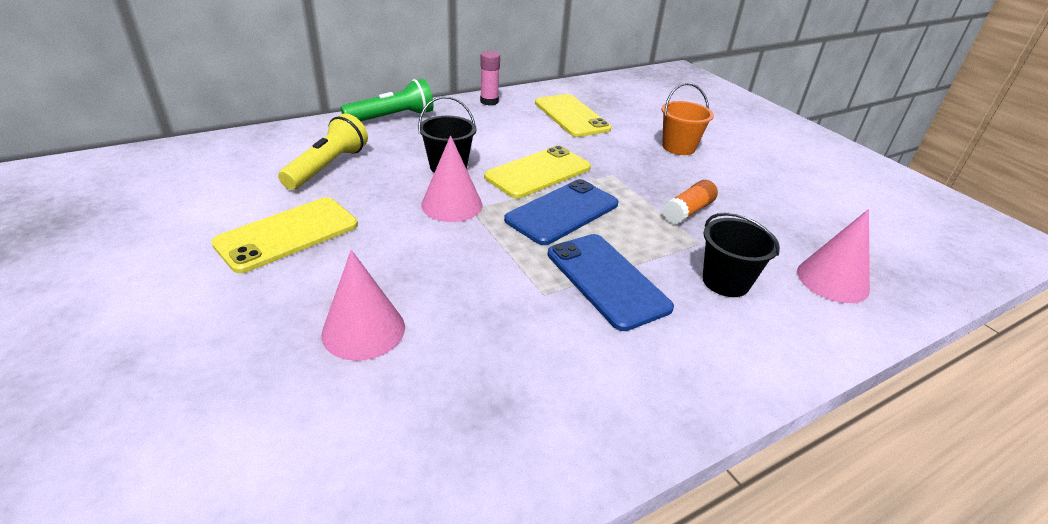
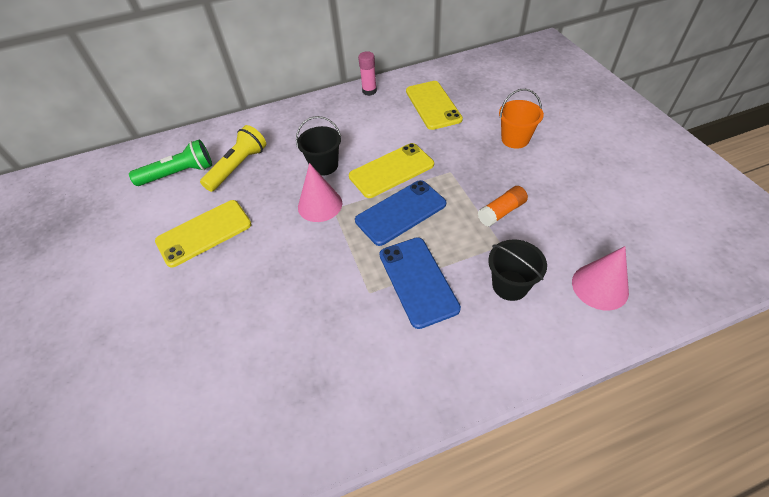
camera: 15 degrees right, 15 degrees up
pink cone [321,250,405,361] -> none
green flashlight [341,79,433,121] -> green flashlight moved to [129,139,212,186]

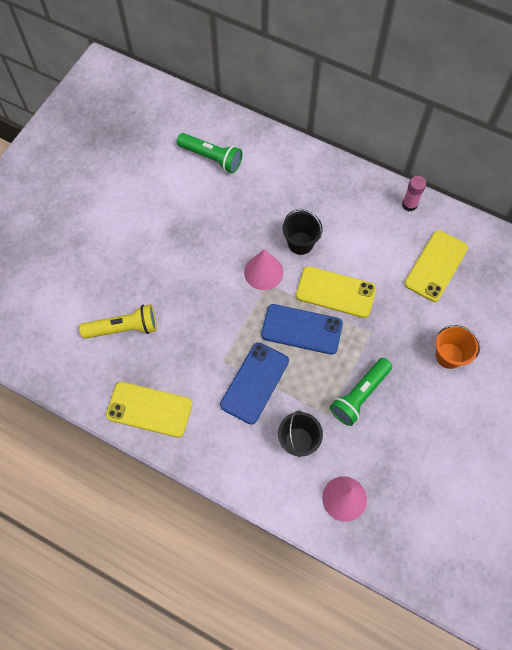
camera: 45 degrees right, 15 degrees up
yellow phone [155,200,252,268] -> yellow phone moved to [106,382,192,437]
yellow flashlight [200,125,266,192] -> yellow flashlight moved to [79,304,157,339]
orange glue stick [478,186,528,226] -> green flashlight [330,358,392,426]

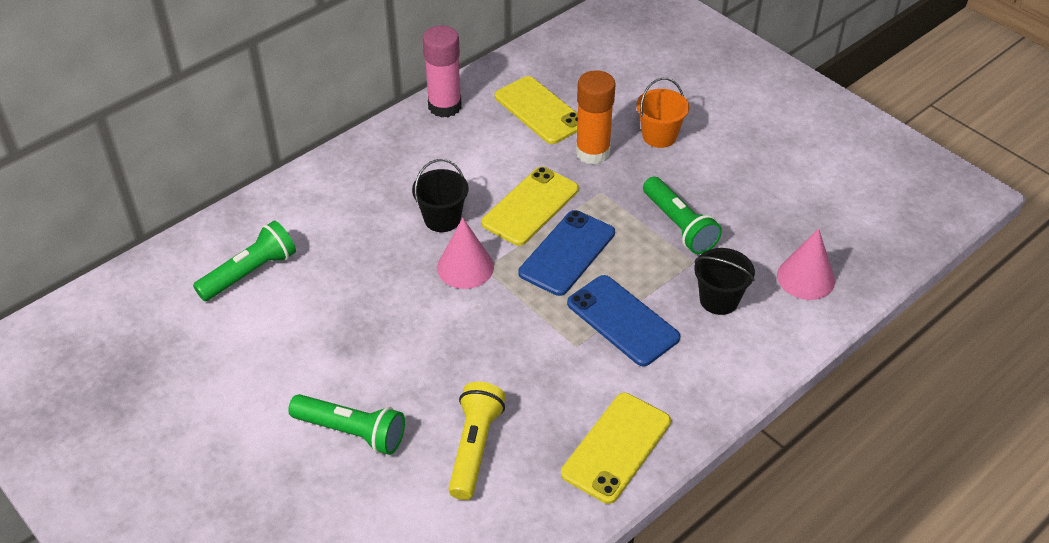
camera: 70 degrees left, 20 degrees down
pink glue stick [402,176,426,211] -> pink glue stick [422,26,461,118], size x1.63
none -> green flashlight [288,394,405,455]
none -> orange glue stick [575,70,616,164]

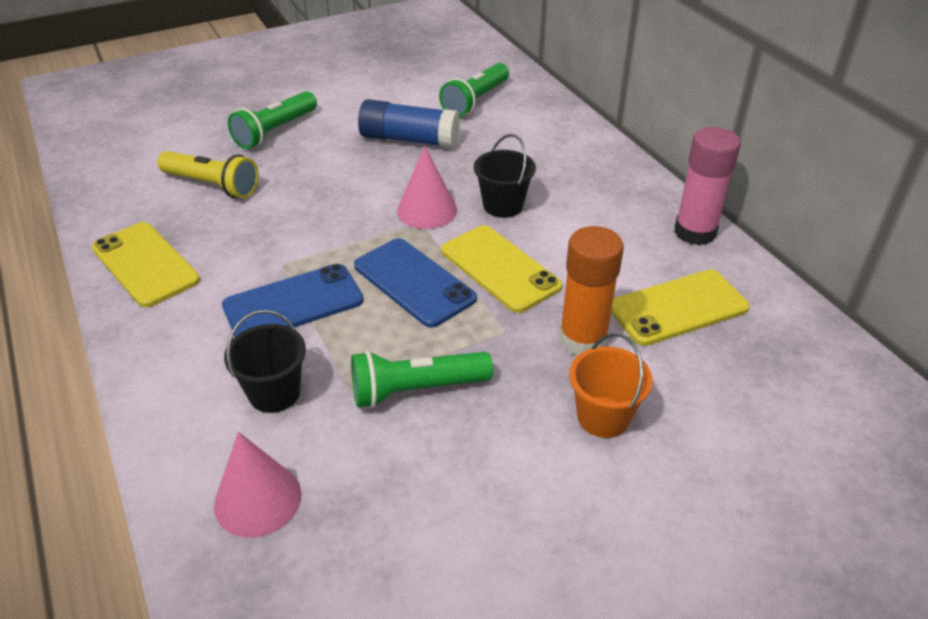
camera: 105 degrees right, 5 degrees down
green flashlight [193,220,296,301] -> green flashlight turned 60 degrees clockwise [439,63,509,117]
none -> blue glue stick [358,99,460,148]

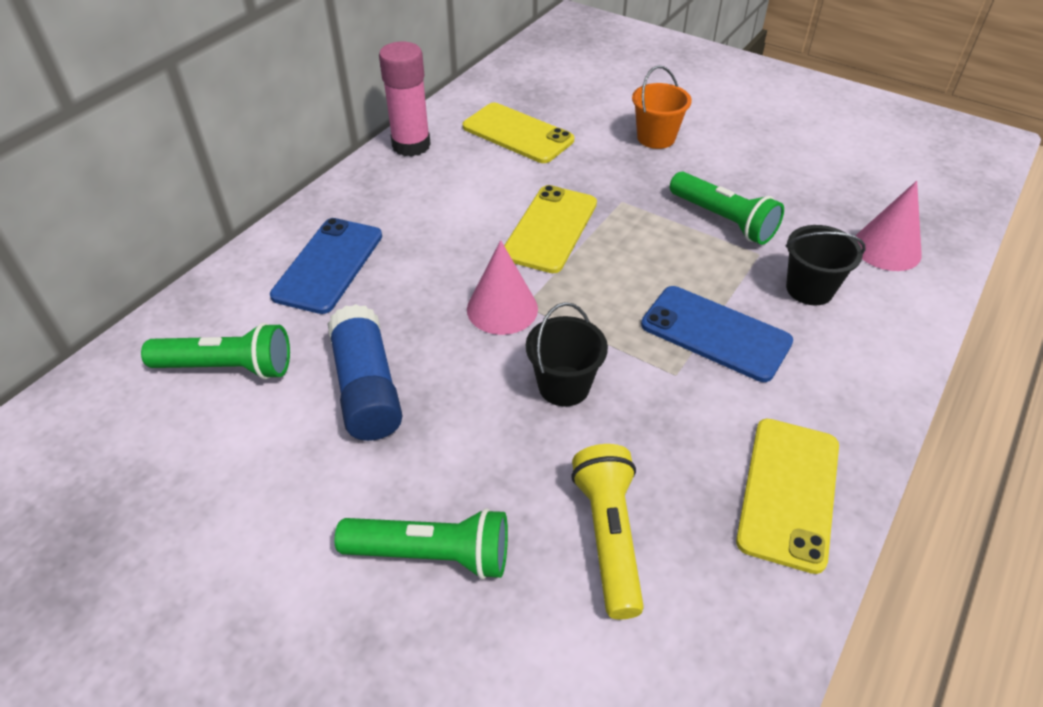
camera: 120 degrees left, 5 degrees up
blue phone [354,238,477,328] -> blue phone moved to [270,218,382,314]
black bucket [474,134,536,218] -> black bucket moved to [526,302,608,407]
orange glue stick [559,226,624,355] -> none

